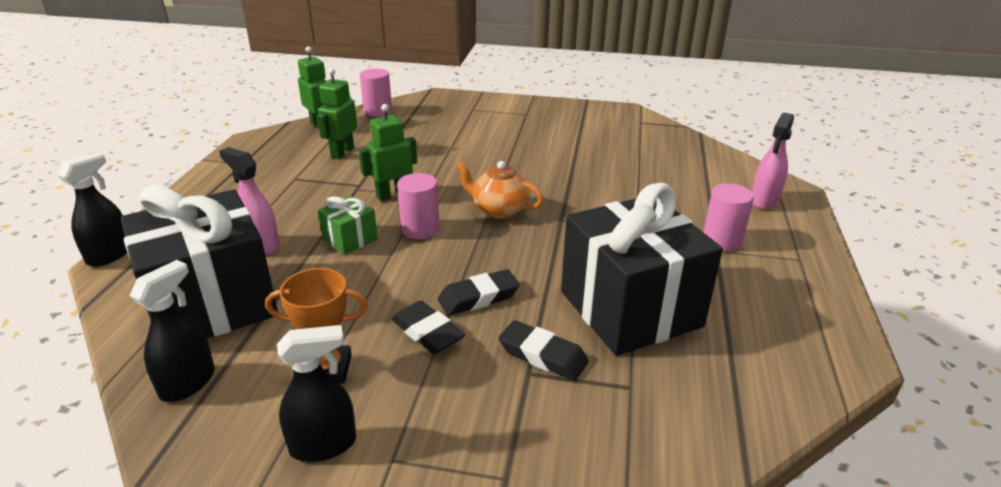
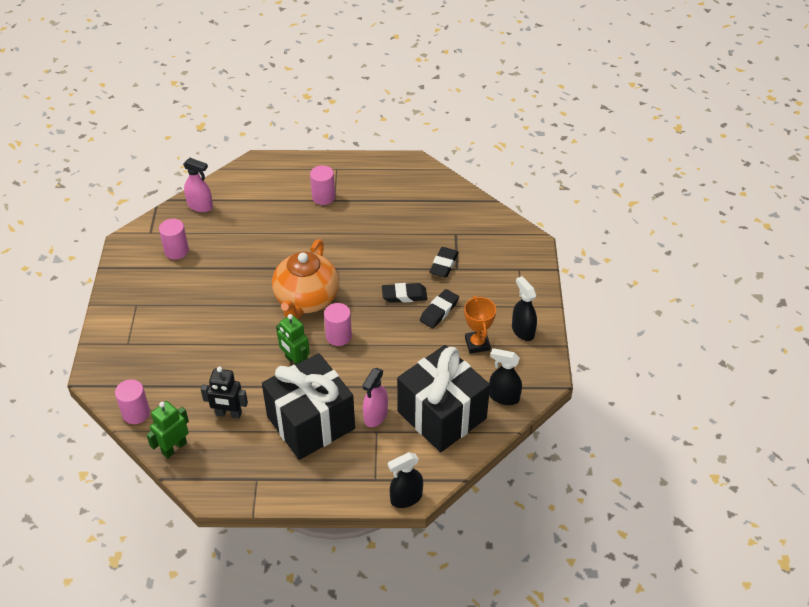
camera: 100 degrees left, 15 degrees up
black spray bottle [58,152,127,267] -> black spray bottle turned 45 degrees counterclockwise [388,452,423,508]
green robot [318,68,357,159] -> black robot [201,367,248,419]
green gift [318,196,378,255] -> none
black eraser [438,269,520,316] -> black eraser turned 60 degrees counterclockwise [382,283,427,303]
orange teapot [456,161,544,219] -> orange teapot [272,239,339,319], size x1.70
black gift [561,183,723,356] -> black gift moved to [262,353,355,460]
pink spray bottle [752,113,794,210] -> pink spray bottle moved to [183,158,213,212]
none -> pink cylinder [159,219,189,260]

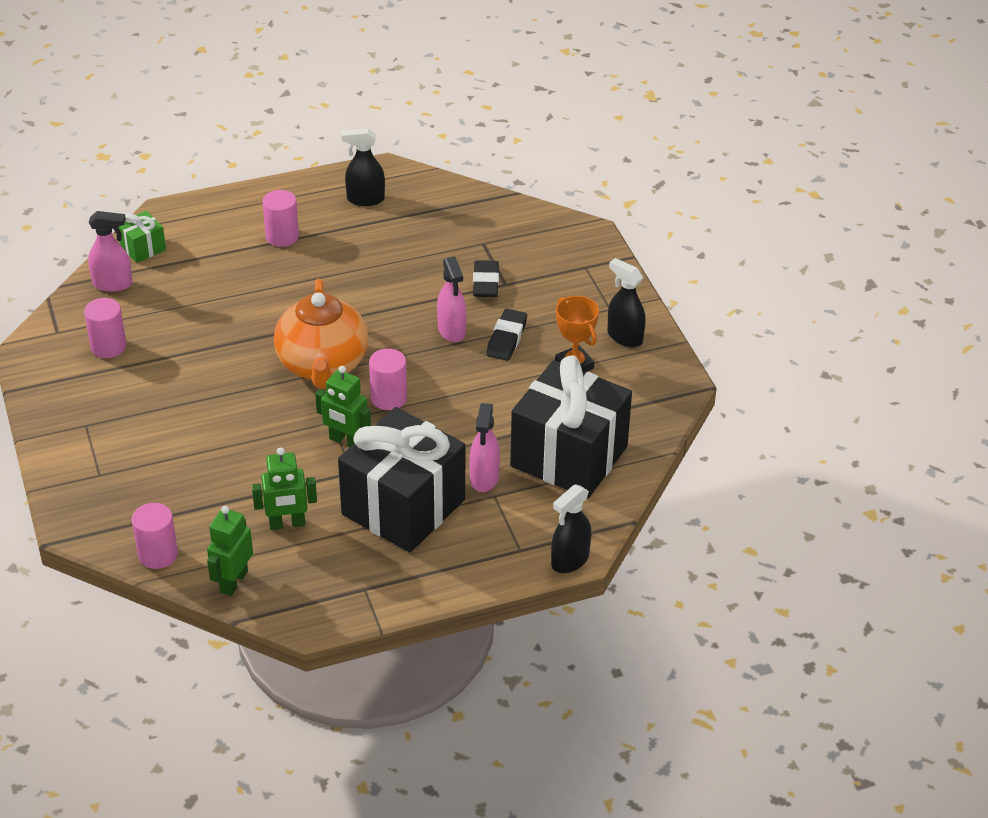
camera: 20 degrees left, 5 degrees down
black robot [201,367,248,419] -> green robot [252,447,317,530]
black eraser [382,283,427,303] -> pink spray bottle [437,256,466,342]
black spray bottle [489,348,522,405] -> black spray bottle moved to [342,129,385,206]
none -> green gift [118,211,166,263]

